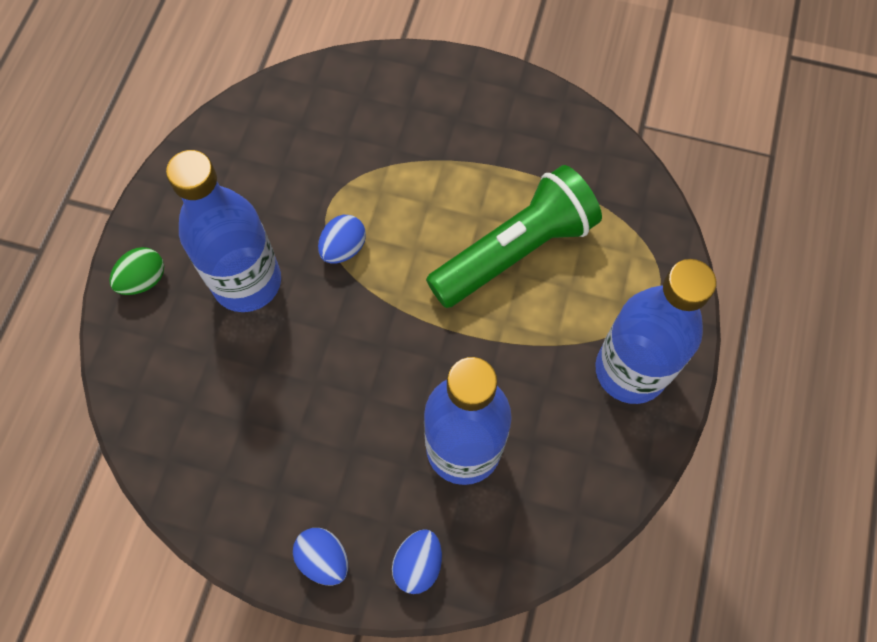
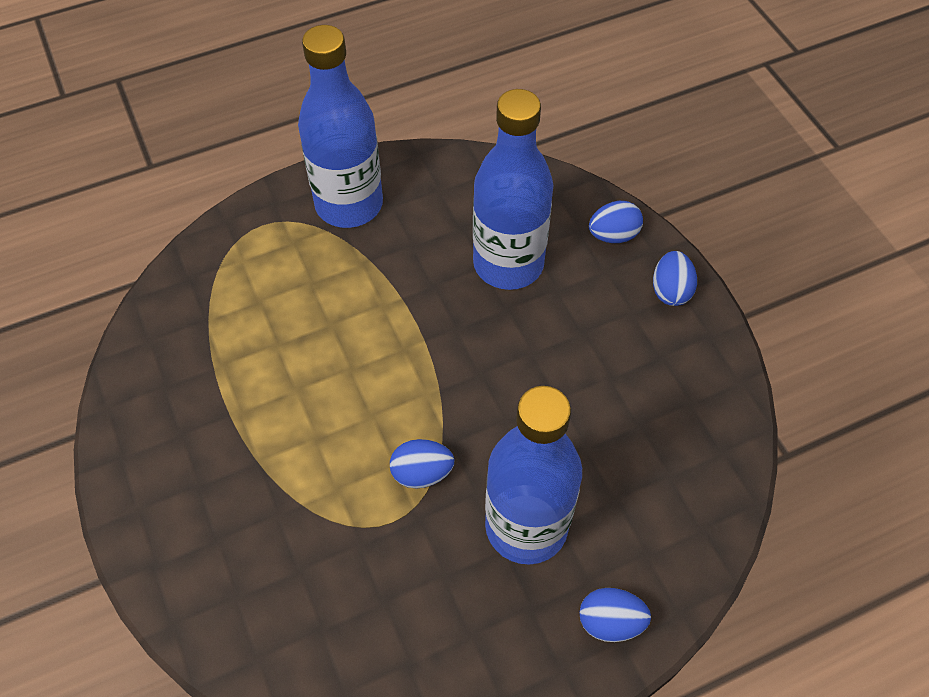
camera: 130 degrees left, 10 degrees down
green egg [109,247,164,295] -> blue egg [579,588,651,642]
green flashlight [426,165,602,308] -> none

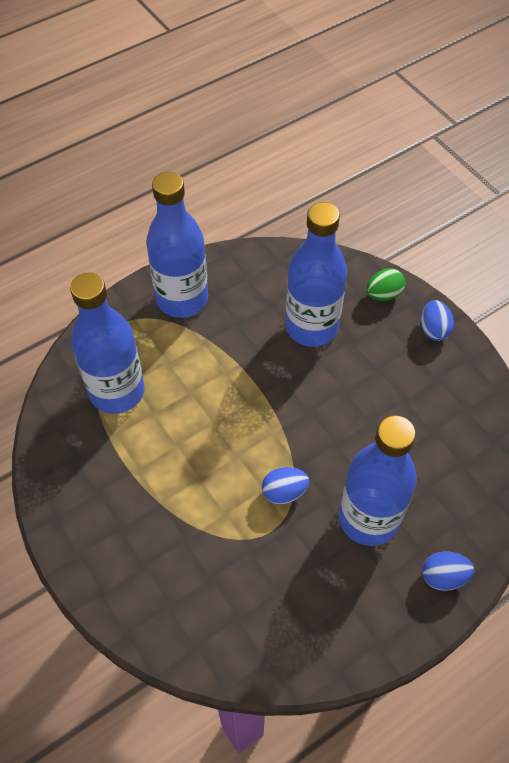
camera: 10 degrees left, 0 degrees up
blue egg [589,201,643,243] -> green egg [366,268,405,301]
none -> blue bottle [70,273,145,414]

